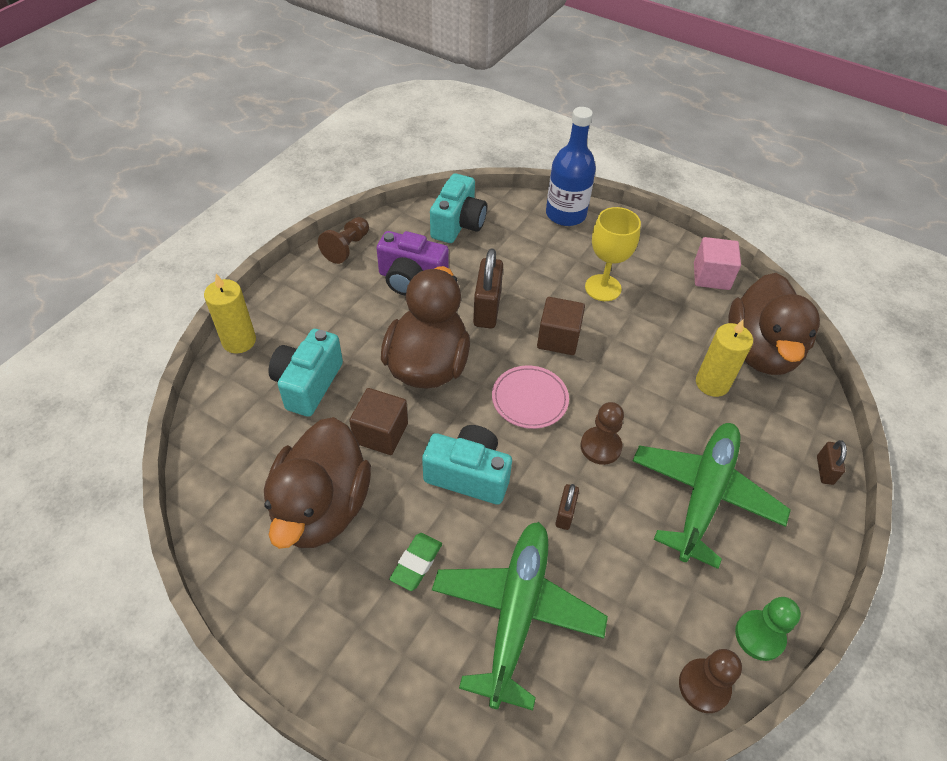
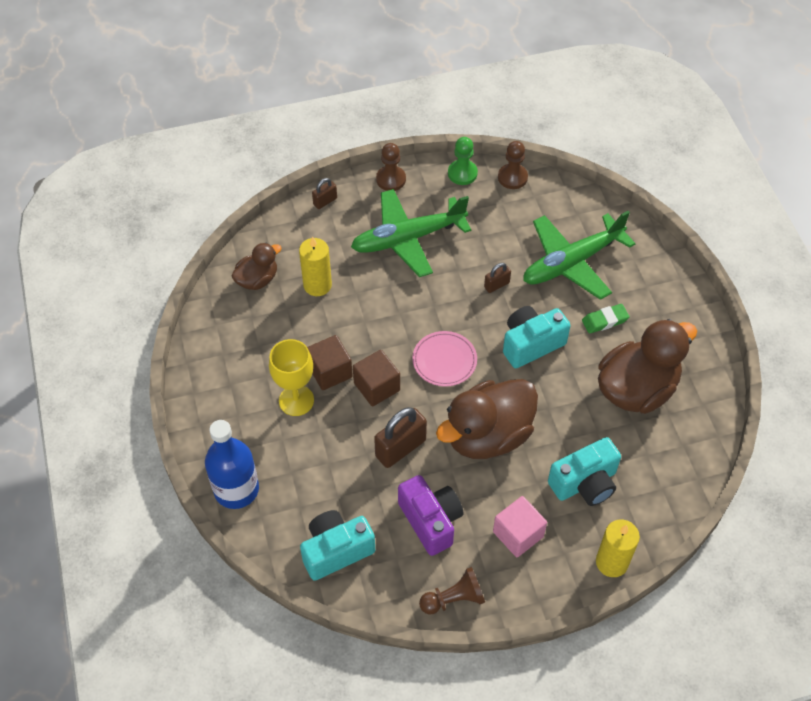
camera: 135 degrees left, 5 degrees up
brown cube [349,388,408,455] -> brown cube moved to [307,335,353,390]
turquoise camera [422,425,512,505] -> turquoise camera turned 90 degrees clockwise [503,306,571,368]
brown pawn [581,402,624,465] -> brown pawn moved to [376,143,406,191]
pink cube [694,237,741,290] -> pink cube moved to [493,496,547,557]
brown duck [728,273,820,375] -> brown duck [232,243,282,290], size x0.54

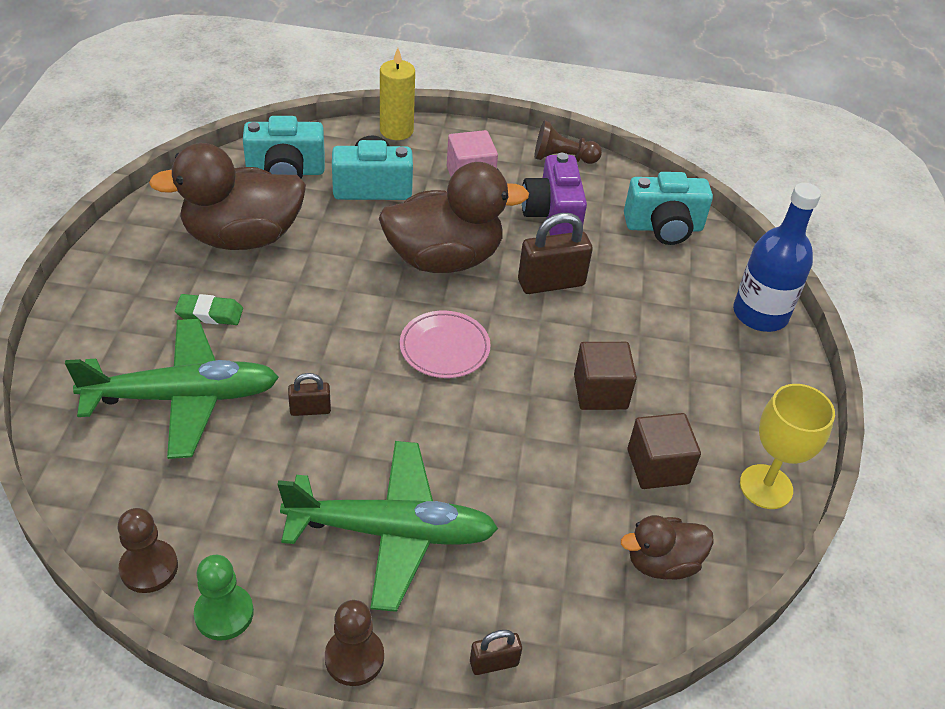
camera: 160 degrees left, 10 degrees down
yellow goblet [269,339,314,416] -> yellow goblet moved to [740,384,835,509]
yellow candle [299,236,332,296] -> none
brown cube [353,350,400,406] -> brown cube moved to [628,413,701,489]
turquoise camera [503,306,571,368] -> turquoise camera moved to [243,116,325,178]

